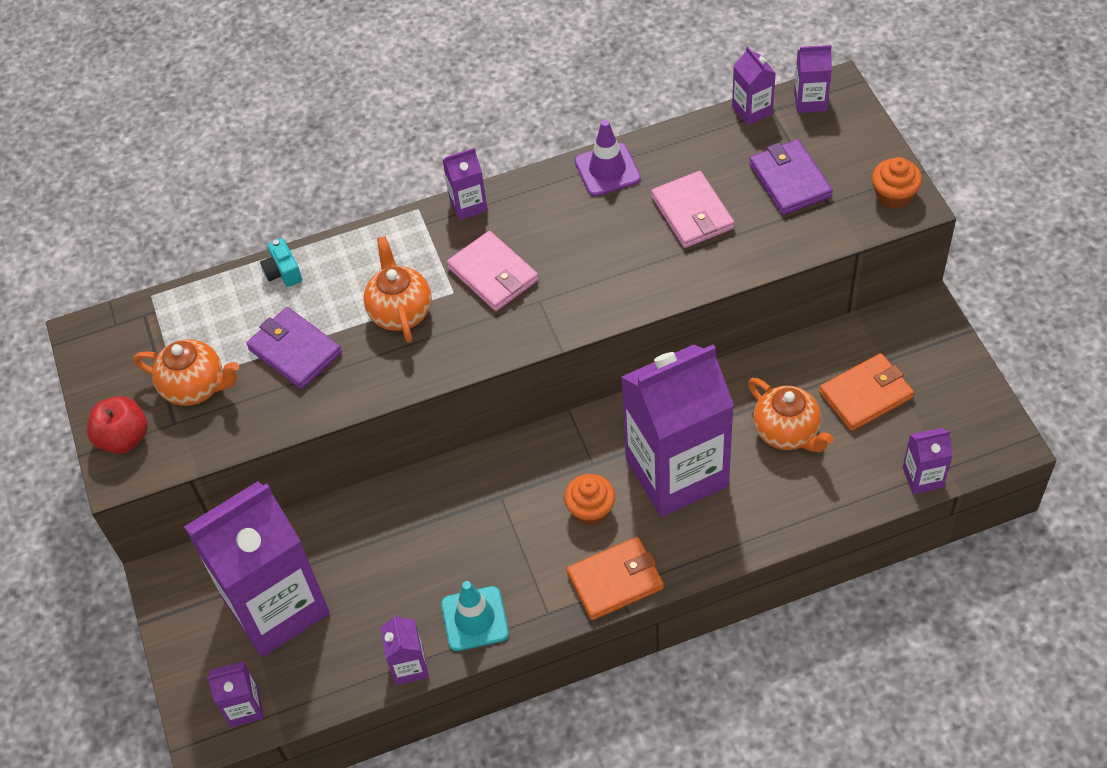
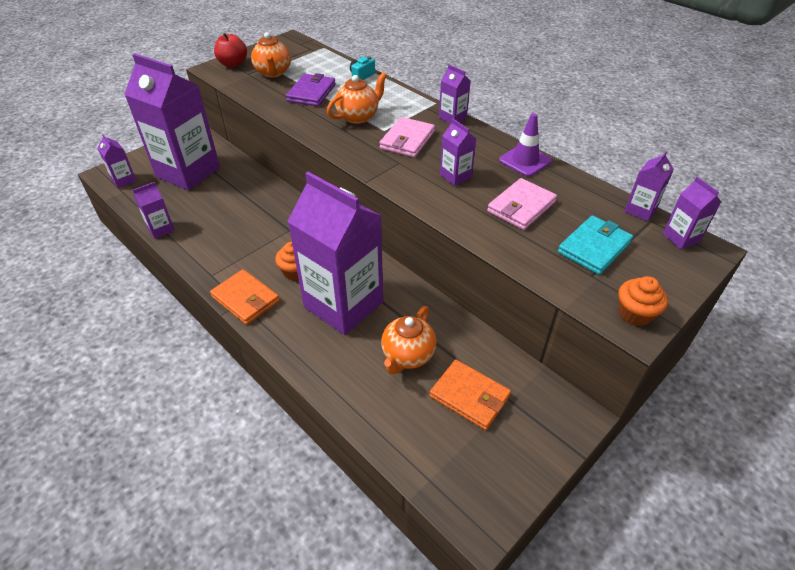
camera: 60 degrees right, 10 degrees down
turquoise traffic cone [441,581,509,651] -> none
purple wallet [749,139,833,215] -> turquoise wallet [558,216,633,275]
purple carton [903,428,953,494] -> purple carton moved to [440,119,476,186]

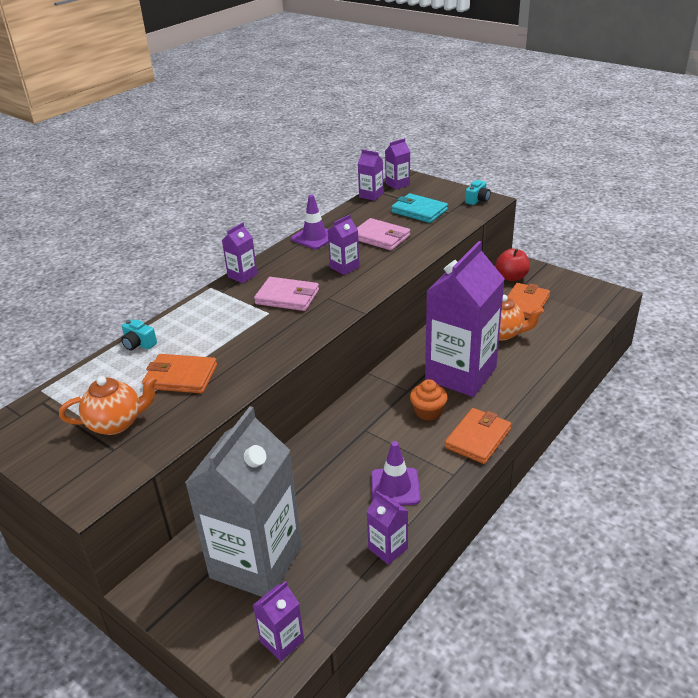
camera: 95 degrees left, 10 degrees down
purple carton [124,53,220,190] -> grey carton [185,406,302,597]
red apple [214,33,247,67] -> red apple moved to [496,248,530,281]
purple wallet [286,73,336,106] -> orange wallet [142,354,217,393]
orange teapot [327,72,387,124] -> none
orange cupcake [618,276,668,326] -> turquoise camera [465,180,491,205]
none -> purple traffic cone [371,441,421,505]

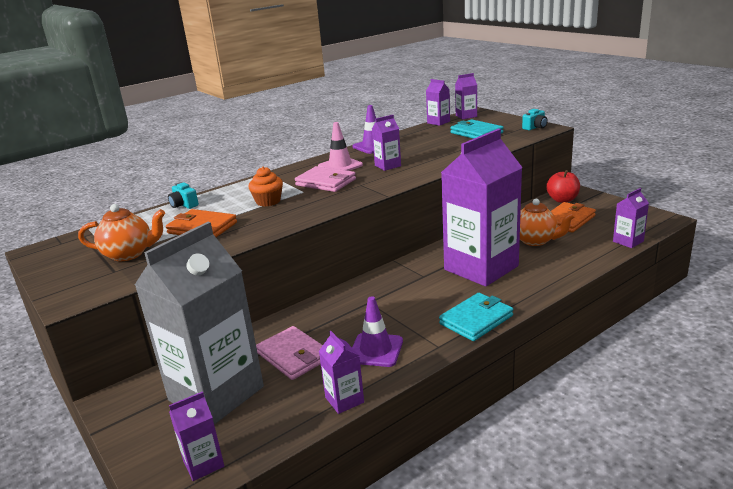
camera: 15 degrees right, 10 degrees down
purple carton [222,222,257,283] -> purple carton moved to [613,188,649,248]
pink wallet [357,218,410,250] -> pink wallet moved to [256,326,323,380]
orange cupcake [410,379,448,421] -> orange cupcake moved to [248,167,283,207]
orange wallet [445,408,511,464] -> turquoise wallet [439,293,513,341]
none -> pink traffic cone [318,122,363,171]

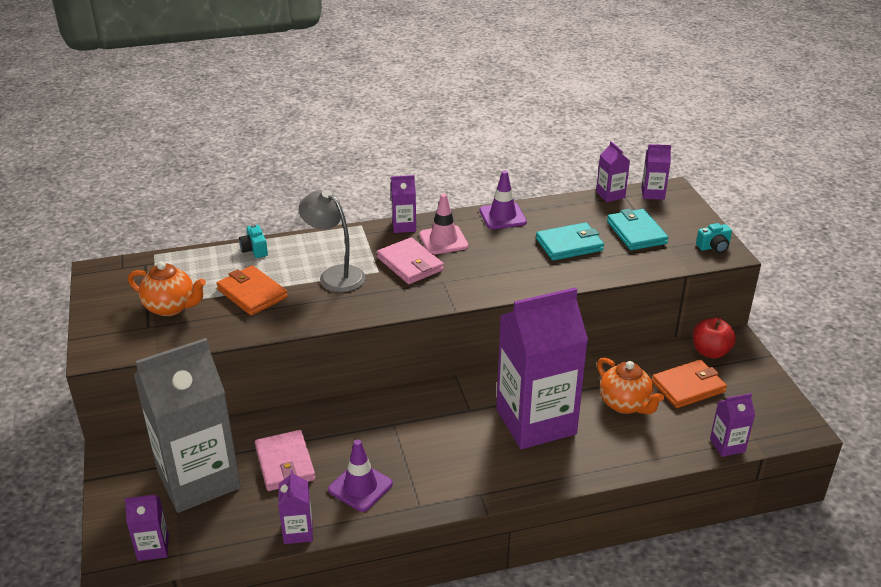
camera: 20 degrees right, 10 degrees up
orange cupcake [248,167,283,207] -> grey lamp [299,190,365,292]
purple carton [372,115,401,171] -> purple carton moved to [391,175,416,233]
turquoise wallet [439,293,513,341] -> turquoise wallet moved to [536,222,604,261]

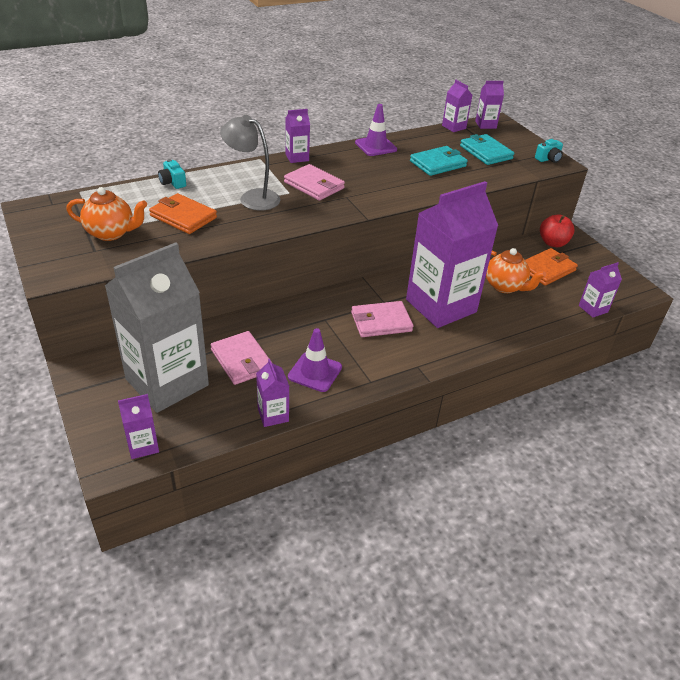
camera: 15 degrees left, 5 degrees up
pink traffic cone [419,194,468,255] -> none
none -> pink wallet [351,301,413,337]

